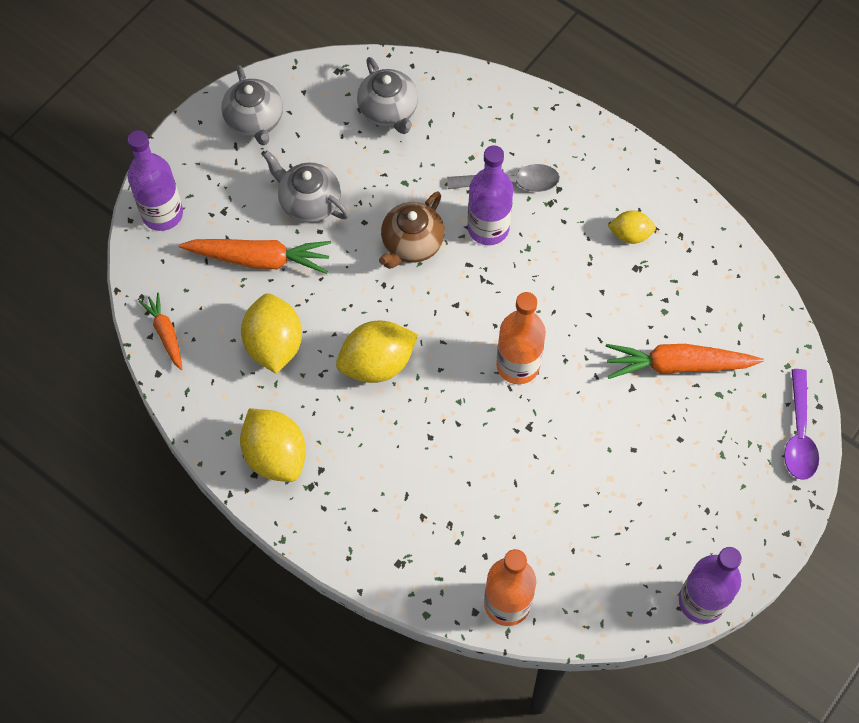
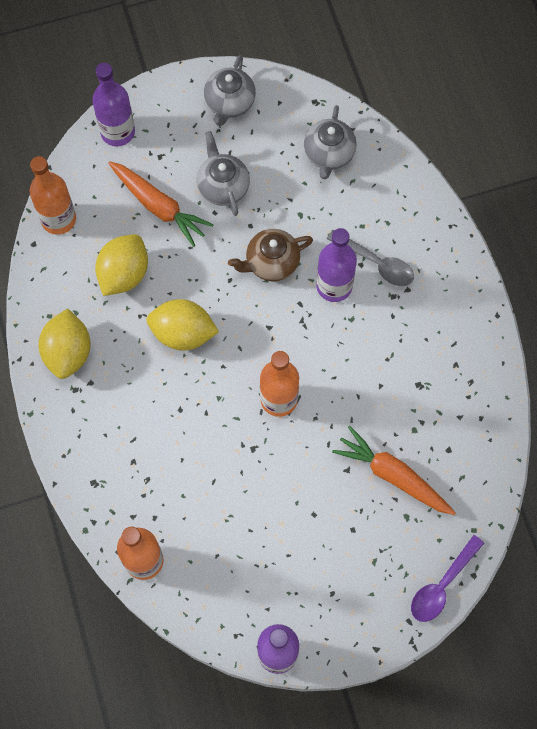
camera: 35 degrees right, 5 degrees up
orange carrot [139,293,182,370] -> orange bottle [30,156,76,235]
yellow lemon [608,210,656,244] -> none

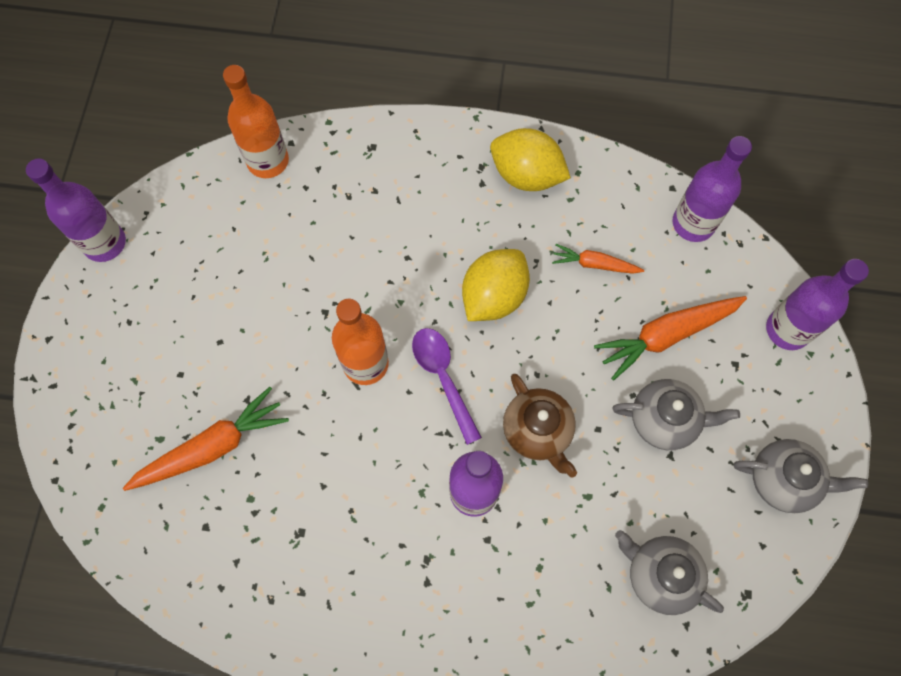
camera: 115 degrees right, 0 degrees up
orange bottle [30,156,76,235] -> purple bottle [673,136,752,242]
yellow lemon [95,234,148,296] -> orange carrot [552,244,644,274]
grey teapot [204,55,256,126] -> grey teapot turned 150 degrees clockwise [734,439,868,513]
brown teapot [228,229,313,281] -> brown teapot turned 150 degrees clockwise [503,374,577,477]
grey spoon [327,230,414,286] -> none
purple spoon [411,535,484,622] -> purple spoon moved to [412,328,482,445]

